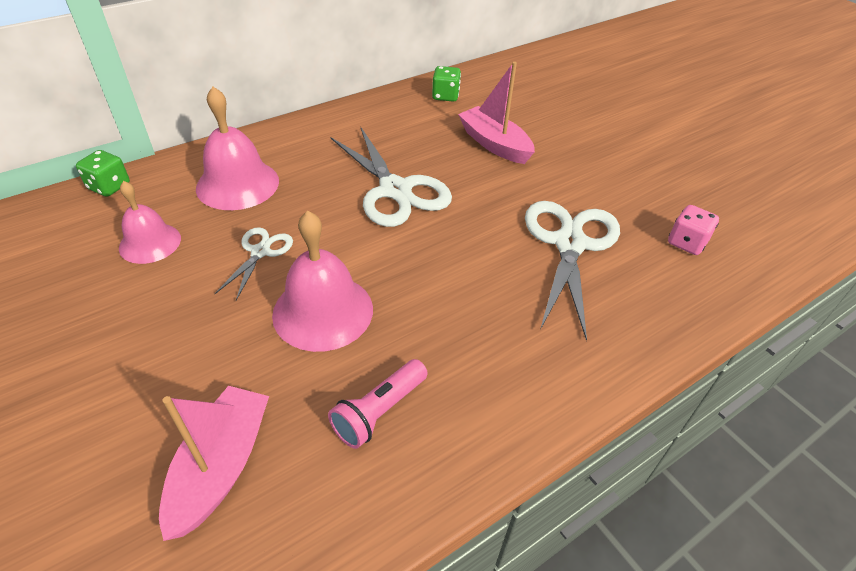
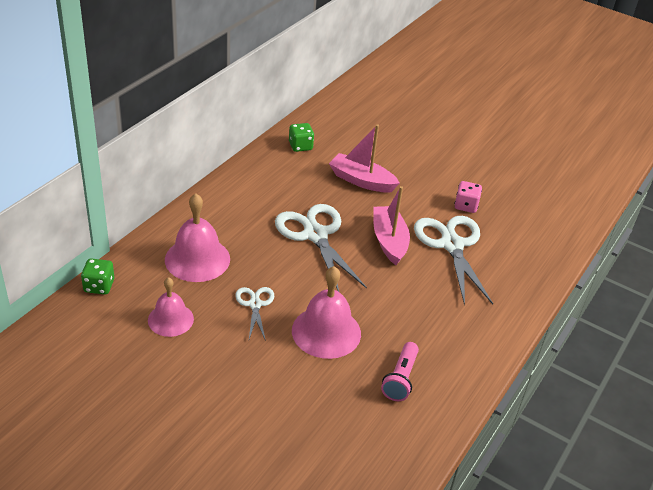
camera: 25 degrees left, 5 degrees down
pink boat [159,386,269,541] -> pink boat moved to [373,186,410,265]
white scissors [331,128,452,227] -> white scissors turned 150 degrees counterclockwise [275,204,367,292]
pink dice [668,205,719,255] -> pink dice moved to [454,181,482,213]

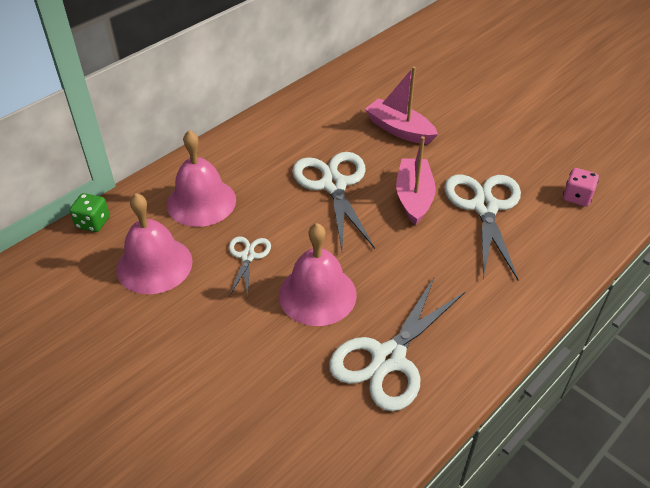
camera: 15 degrees right, 5 degrees up
pink bell [148,277,194,337] -> pink bell [116,193,193,294], size x1.54
green dice [289,123,314,152] -> none
pink flashlight [381,342,419,401] -> white scissors [329,278,465,411]
pink dice [454,181,482,213] -> pink dice moved to [563,168,599,207]

